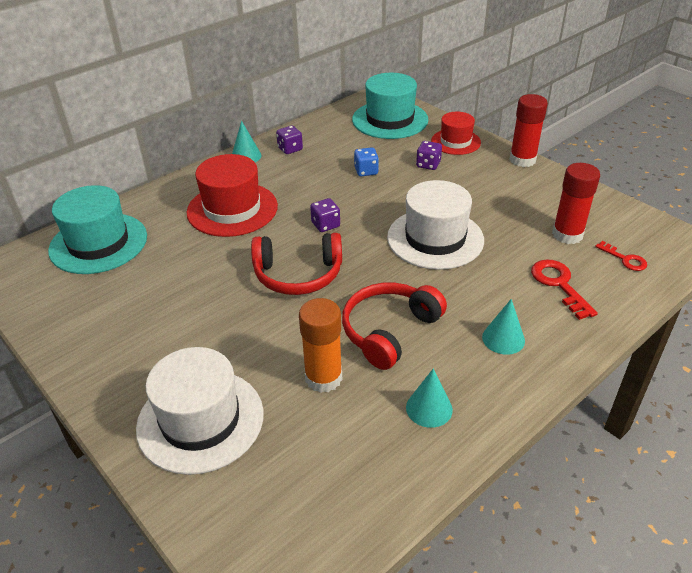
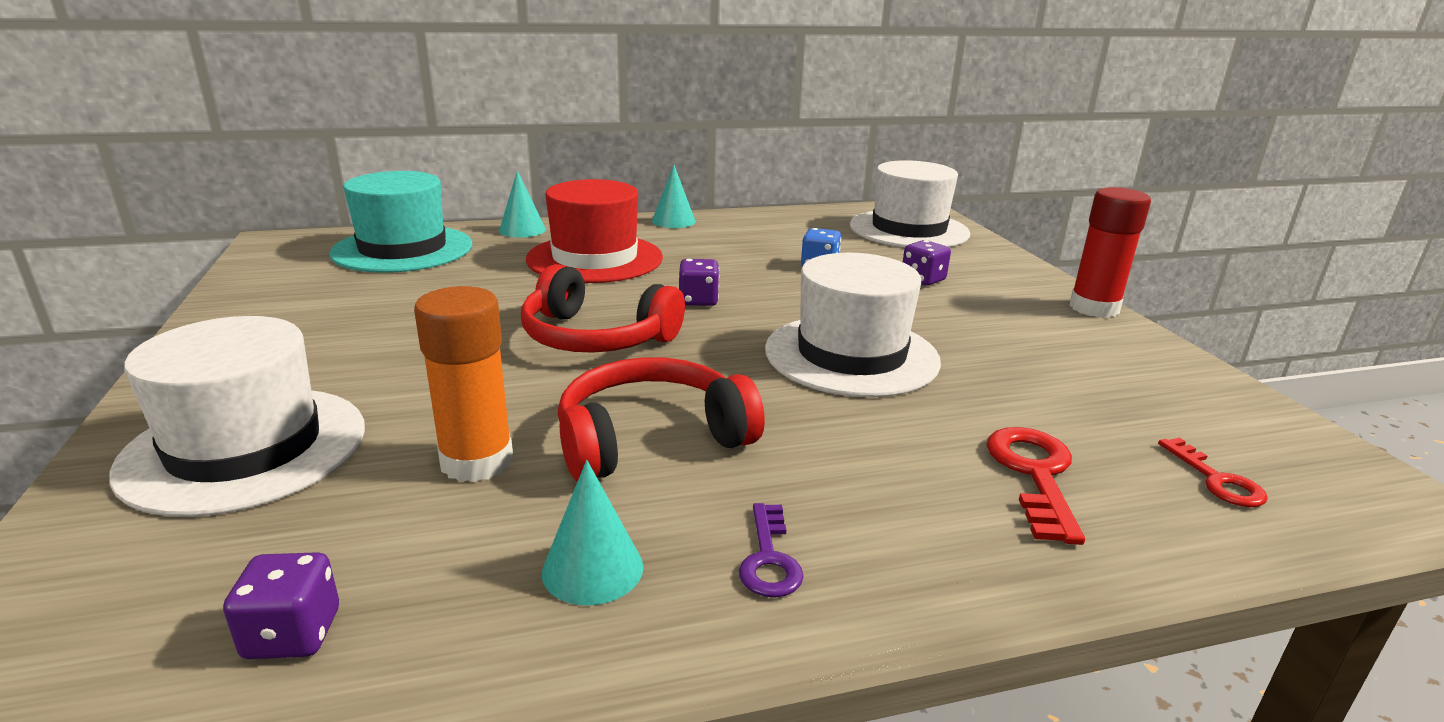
camera: 25 degrees right, 15 degrees down
purple dice [276,126,303,154] -> purple dice moved to [223,552,339,659]
turquoise hat [352,73,429,139] -> white hat [850,160,970,248]
red hat [431,112,481,155] -> none
turquoise cone [482,299,525,355] -> turquoise cone moved to [499,171,546,238]
red glue stick [552,163,600,244] -> none
none -> purple key [739,503,804,598]

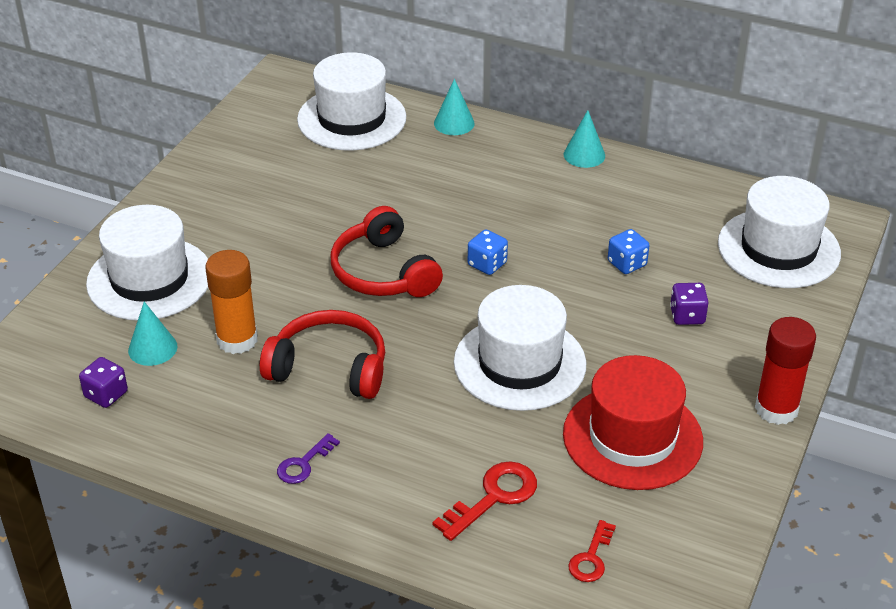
camera: 40 degrees right, 15 degrees up
turquoise hat [329,171,472,273] -> white hat [297,52,406,150]
red hat [526,179,663,283] -> red hat moved to [563,355,703,490]
turquoise cone [542,460,643,605] -> turquoise cone moved to [128,301,178,366]
purple dice [679,259,719,306] -> blue dice [468,229,508,275]

